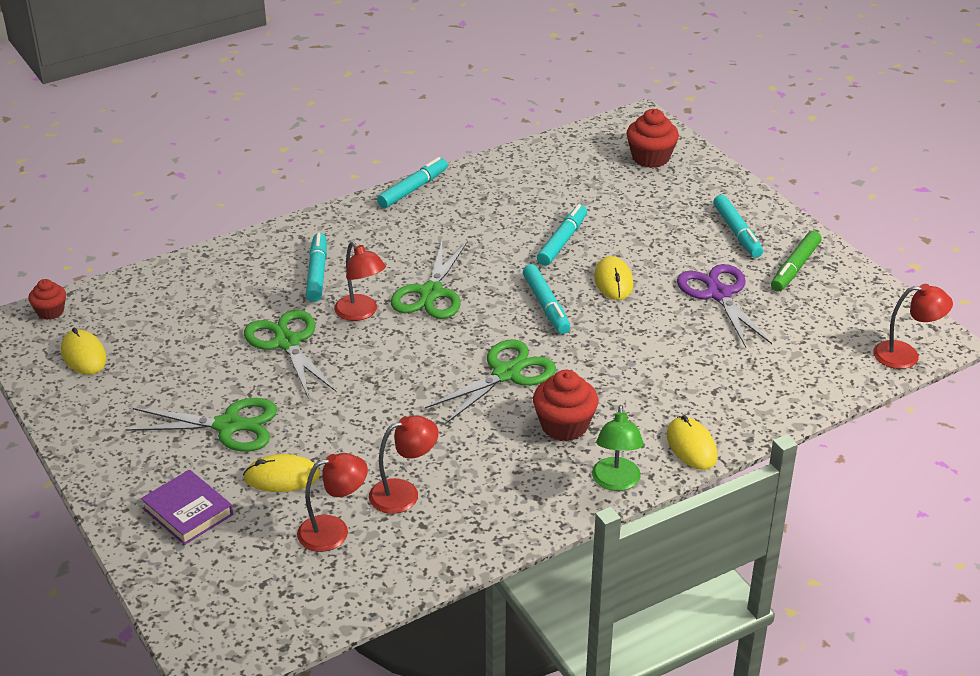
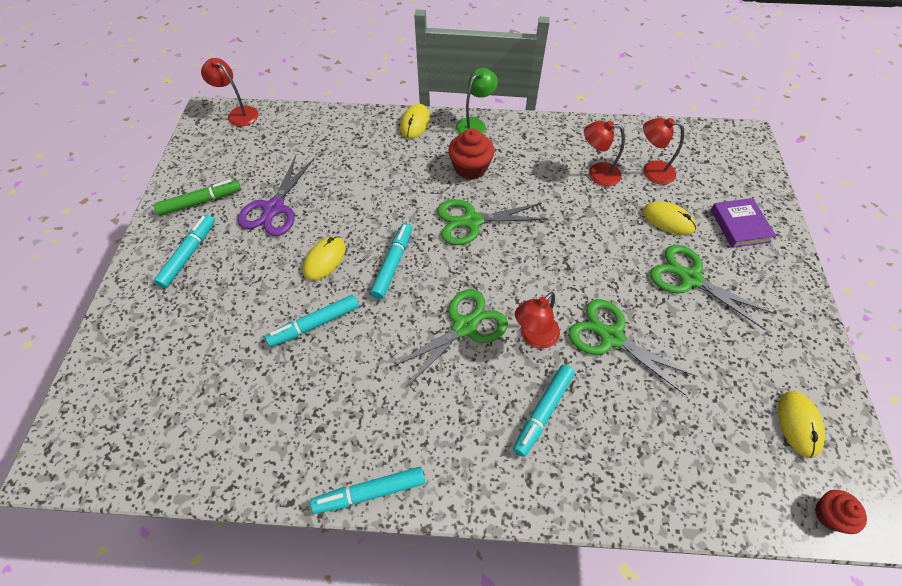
camera: 145 degrees left, 20 degrees up
green scissors [244,310,336,399] -> green scissors turned 120 degrees clockwise [568,299,697,396]
red lamp [334,242,386,321] -> red lamp turned 135 degrees counterclockwise [515,292,560,349]
red cupcake [626,109,679,168] -> none

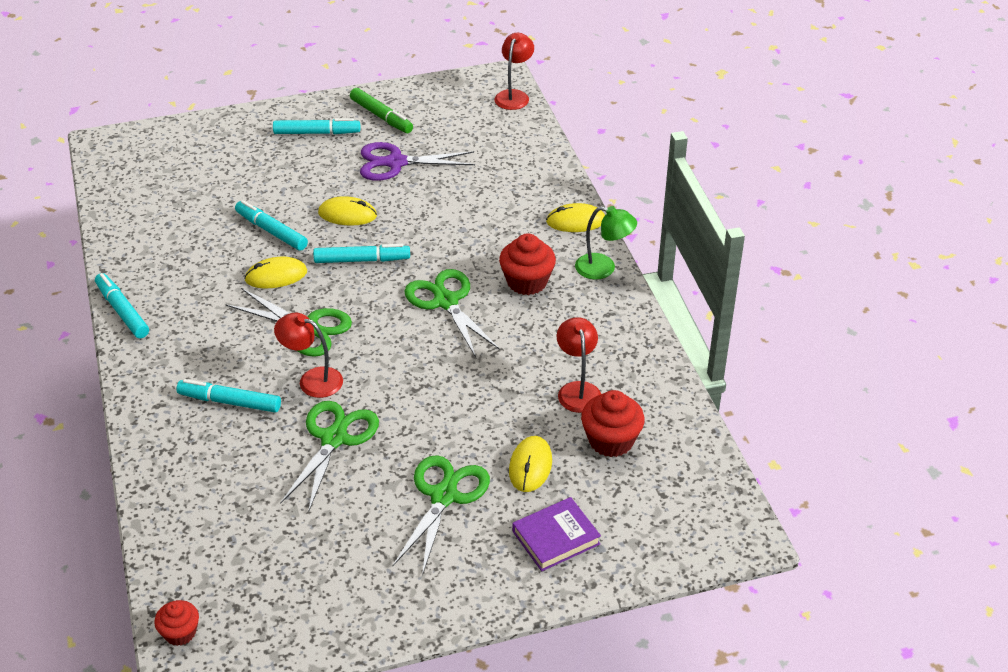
camera: 70 degrees right, 15 degrees down
red lamp [643,118,684,185] -> red cupcake [581,390,645,457]
yellow mouse [778,391,825,458] -> yellow mouse moved to [244,257,307,288]

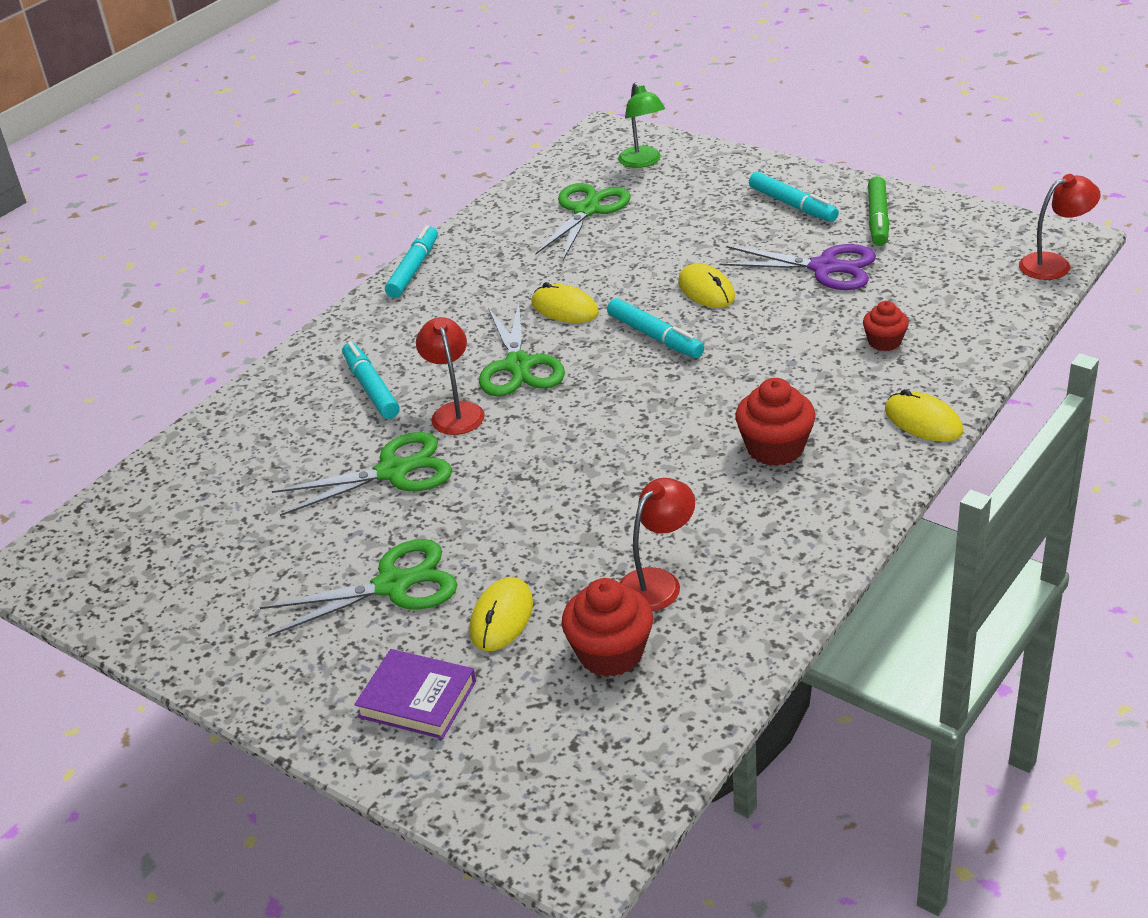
camera: 55 degrees right, 5 degrees down
red cupcake [154,600,199,646] -> red cupcake moved to [863,301,909,351]
turquoise marker [235,200,308,251] -> none
purple scissors [360,142,475,181] -> purple scissors turned 150 degrees clockwise [719,244,876,290]
green scissors [404,269,500,357] -> green scissors moved to [535,183,630,260]
yellow mouse [509,436,552,492] -> yellow mouse turned 45 degrees counterclockwise [470,577,533,651]
green lamp [575,206,637,280] -> green lamp moved to [618,82,665,168]

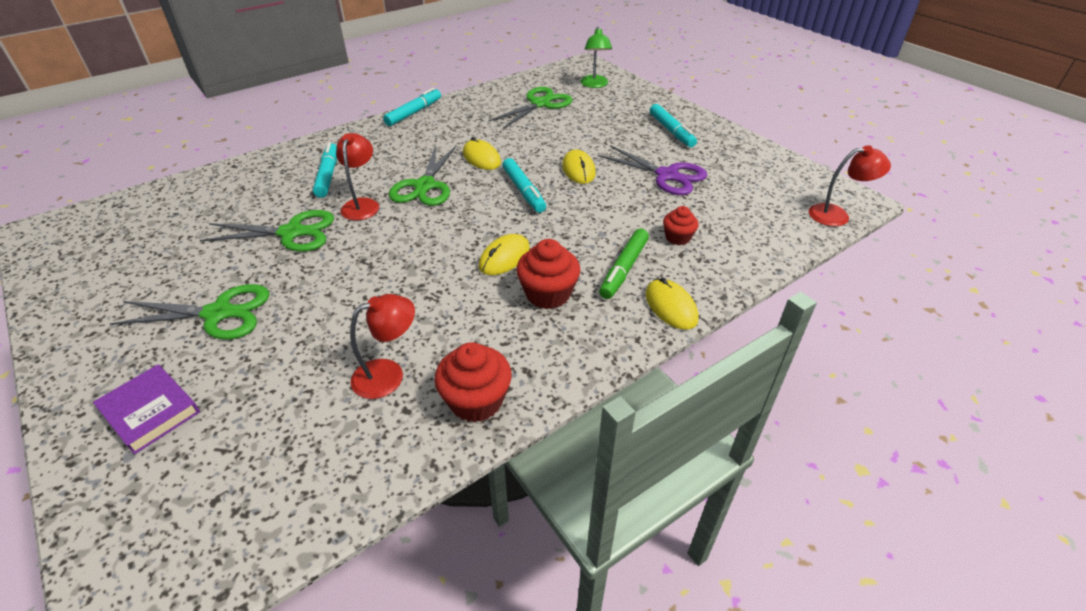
camera: 15 degrees right, 5 degrees up
yellow mouse [470,577,533,651] -> yellow mouse moved to [479,234,530,275]
red cupcake [561,578,653,677] -> red cupcake moved to [435,342,512,423]
green marker [868,176,889,246] -> green marker moved to [599,229,649,299]

